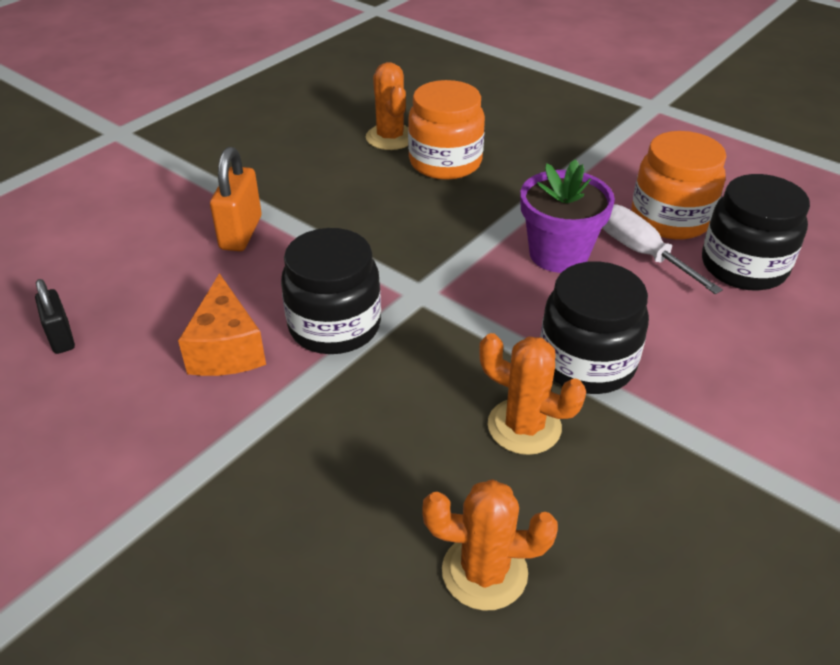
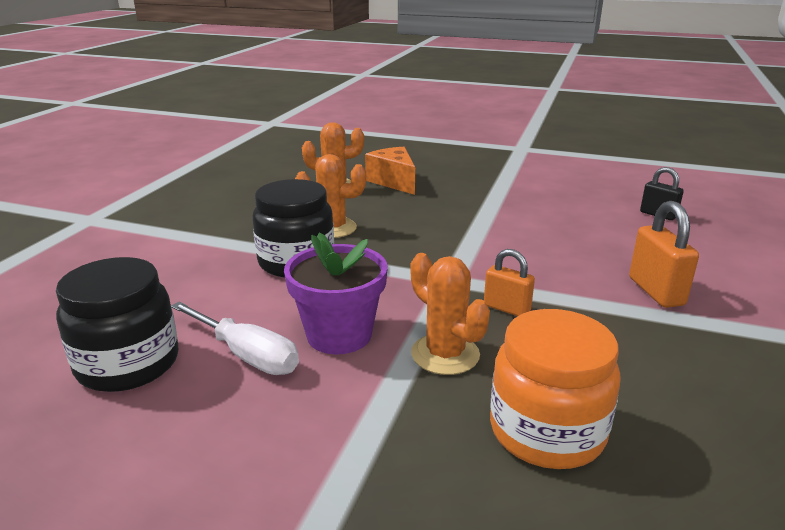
camera: 160 degrees right, 15 degrees down
orange cheese [178,273,266,376] -> orange cheese moved to [365,147,415,195]
black jar [281,228,381,354] -> none
orange cactus [366,62,408,150] -> orange cactus moved to [411,253,490,375]
orange jar [632,131,727,240] -> none
none -> orange padlock [484,249,535,316]

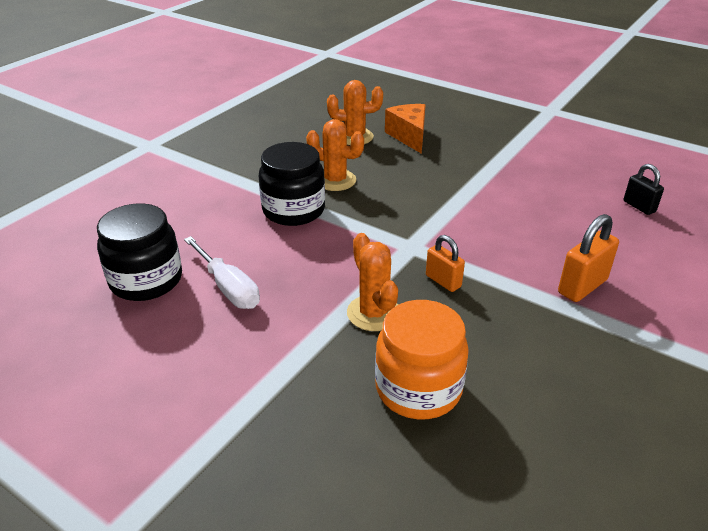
camera: 15 degrees right, 10 degrees up
purple flower pot [284,233,388,354] -> none
orange padlock [629,201,699,308] -> orange padlock turned 45 degrees clockwise [558,214,619,302]

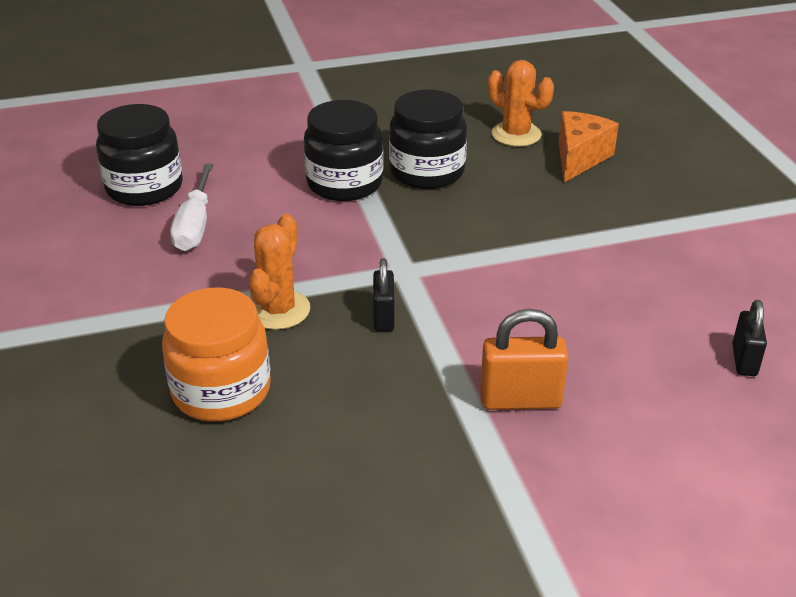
camera: 40 degrees right, 0 degrees up
orange cactus [306,119,364,191] -> black jar [389,89,467,189]
orange padlock [426,235,465,292] -> black padlock [373,258,394,331]

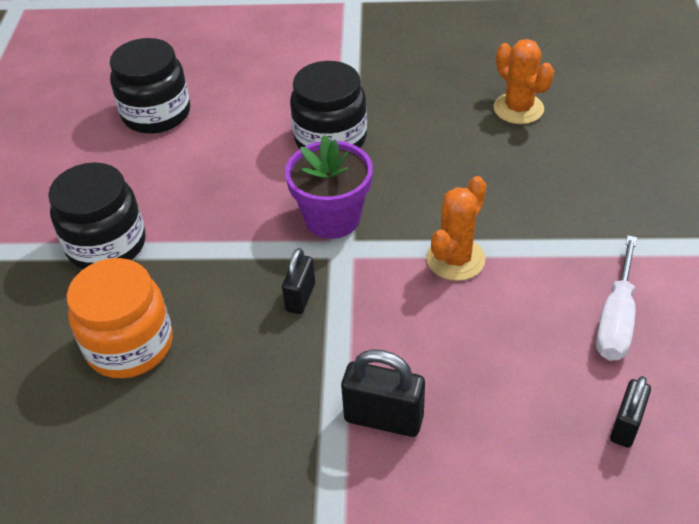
camera: 20 degrees right, 10 degrees up
white screwdriver [171,164,213,251] -> white screwdriver moved to [596,235,637,361]
orange cactus [249,214,310,330] -> orange cactus moved to [426,176,486,281]
black jar [389,89,467,189] -> black jar moved to [48,162,146,269]
orange padlock [480,309,569,410] -> black padlock [341,349,425,437]
orange cheese [559,111,619,182] -> none
none -> purple flower pot [285,135,373,239]

